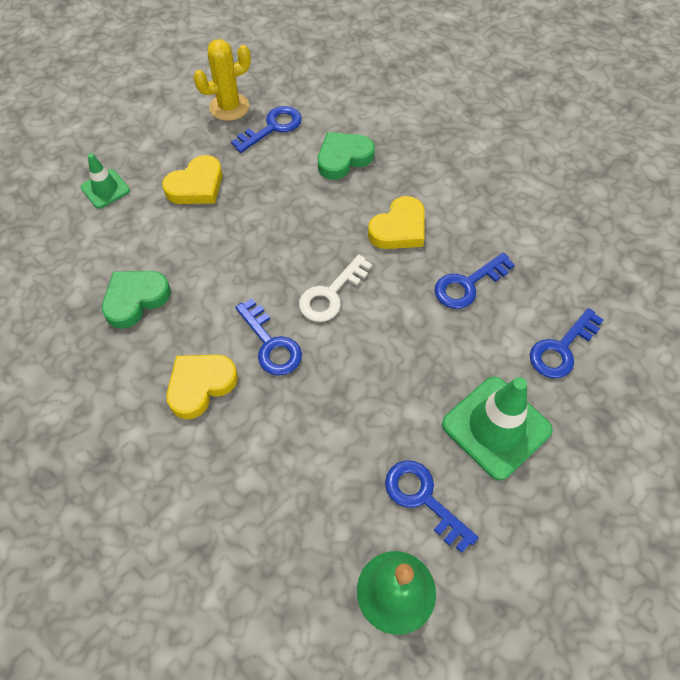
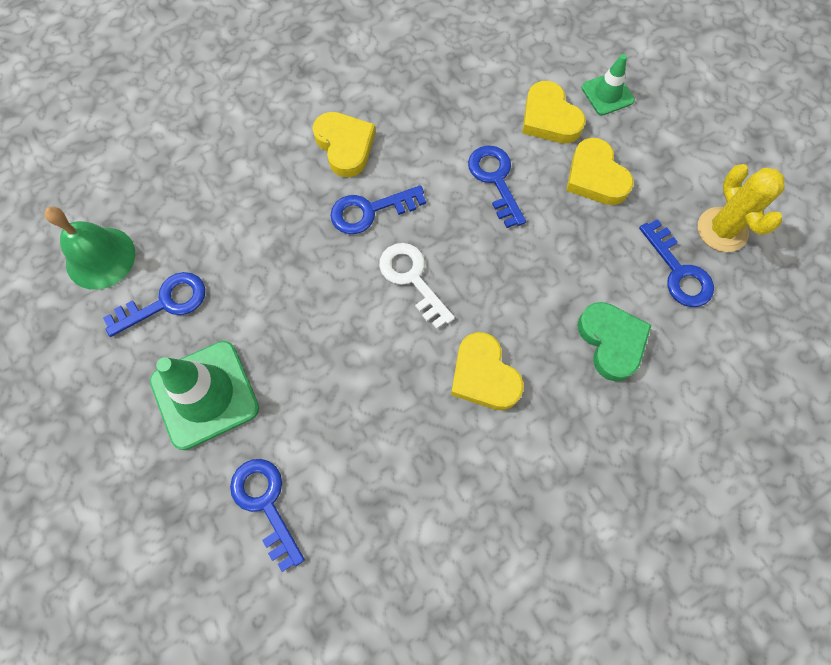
camera: 105 degrees right, 10 degrees up
green heart [102,271,171,329] -> none
blue key [434,252,515,309] -> blue key moved to [468,145,526,228]
none -> yellow heart [522,81,586,143]

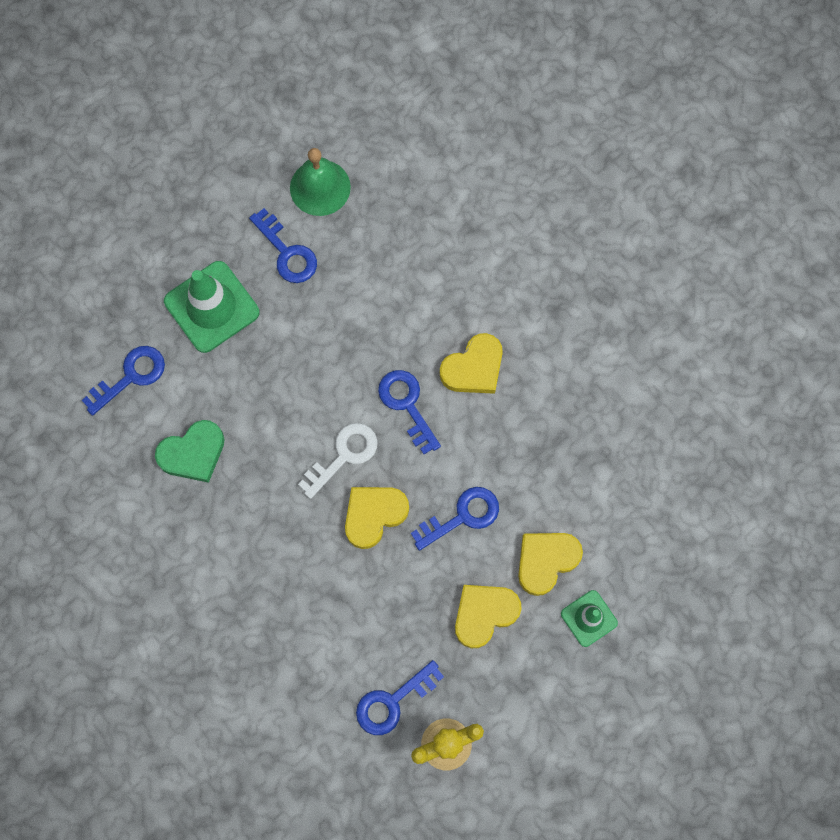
camera: 80 degrees right, 5 degrees up
yellow heart [451,332,524,410] -> yellow heart moved to [345,487,409,549]
green heart [577,302,651,381] -> green heart moved to [155,420,225,483]

